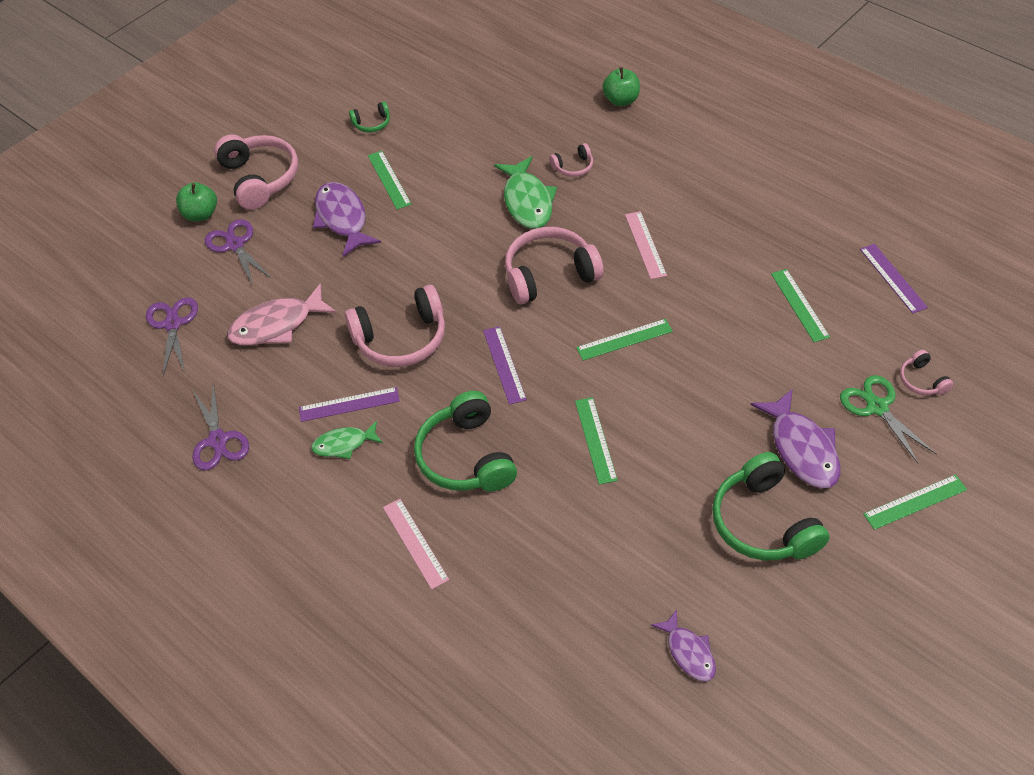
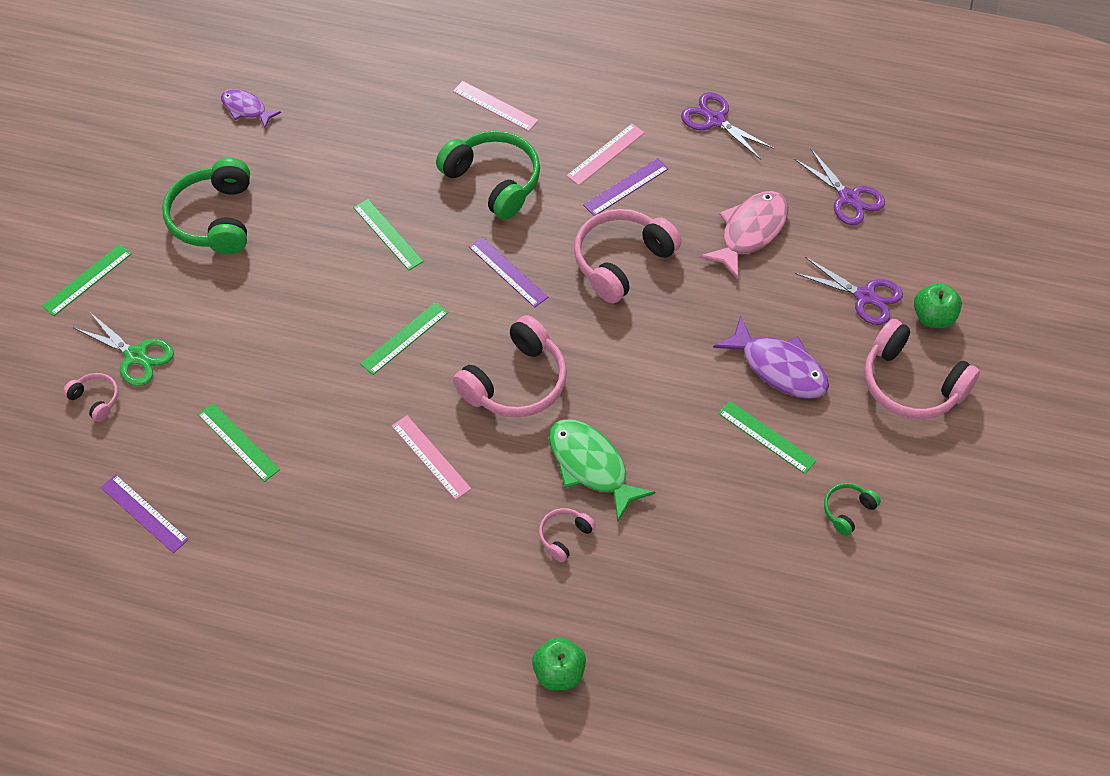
camera: 150 degrees right, 5 degrees up
green fish [311,421,383,459] -> pink ruler [566,123,645,185]
green headphones [712,452,830,560] -> green headphones turned 135 degrees counterclockwise [162,158,250,254]
purple fish [751,389,840,489] -> none

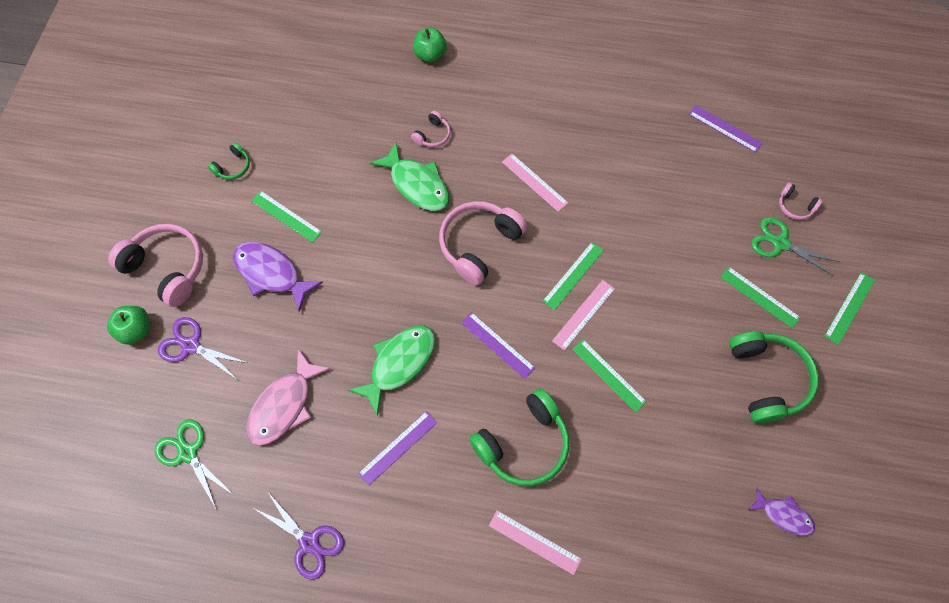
camera: 175 degrees right, 10 degrees up
green ruler [198,403,280,482] -> green ruler moved to [720,267,801,328]
green headphones [436,130,540,220] -> green headphones turned 75 degrees counterclockwise [469,388,569,486]
pink ruler [566,123,645,185] -> pink ruler moved to [552,280,615,351]
pink headphones [574,209,682,303] -> green fish [348,325,435,416]
purple scissors [794,148,885,225] -> green scissors [154,419,232,510]

